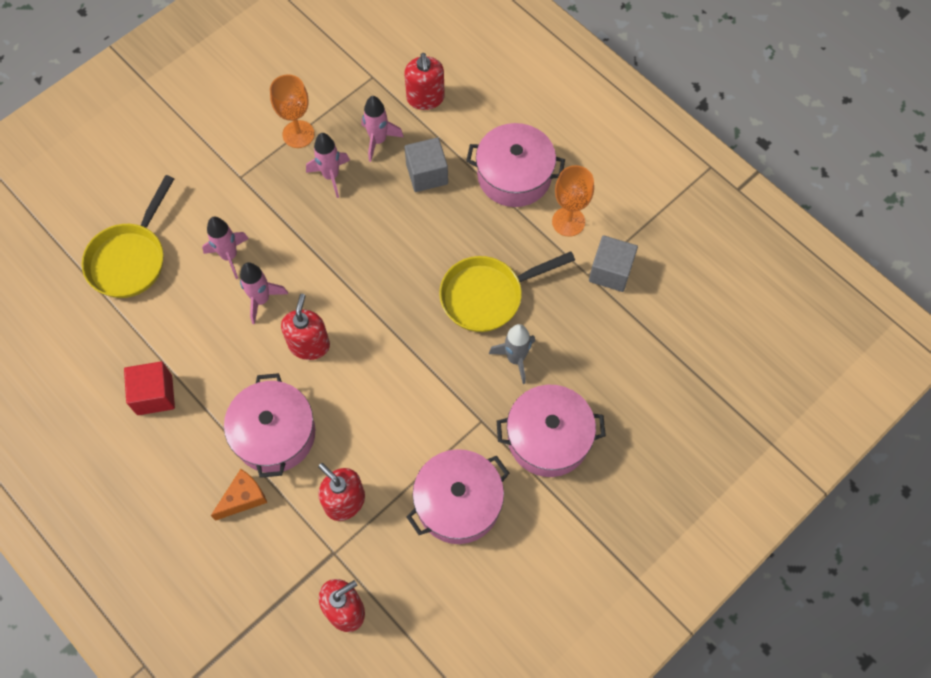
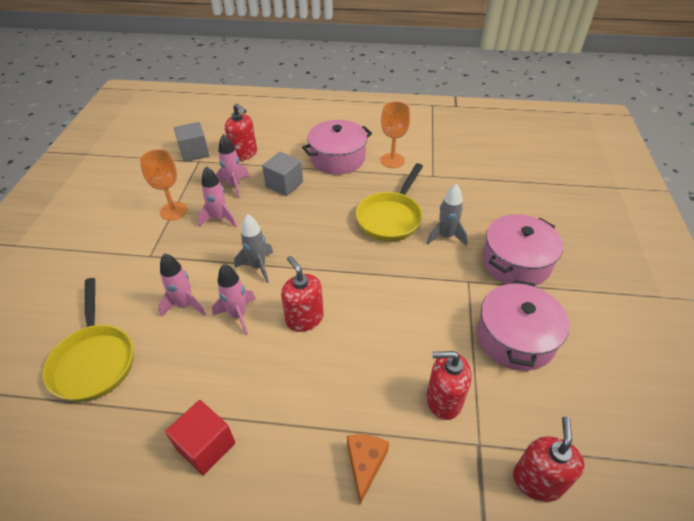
camera: 40 degrees left, 20 degrees down
pink pot [224,373,315,478] -> none
grey cube [589,235,638,292] -> grey cube moved to [174,122,209,162]
none -> grey rocket [234,214,273,283]

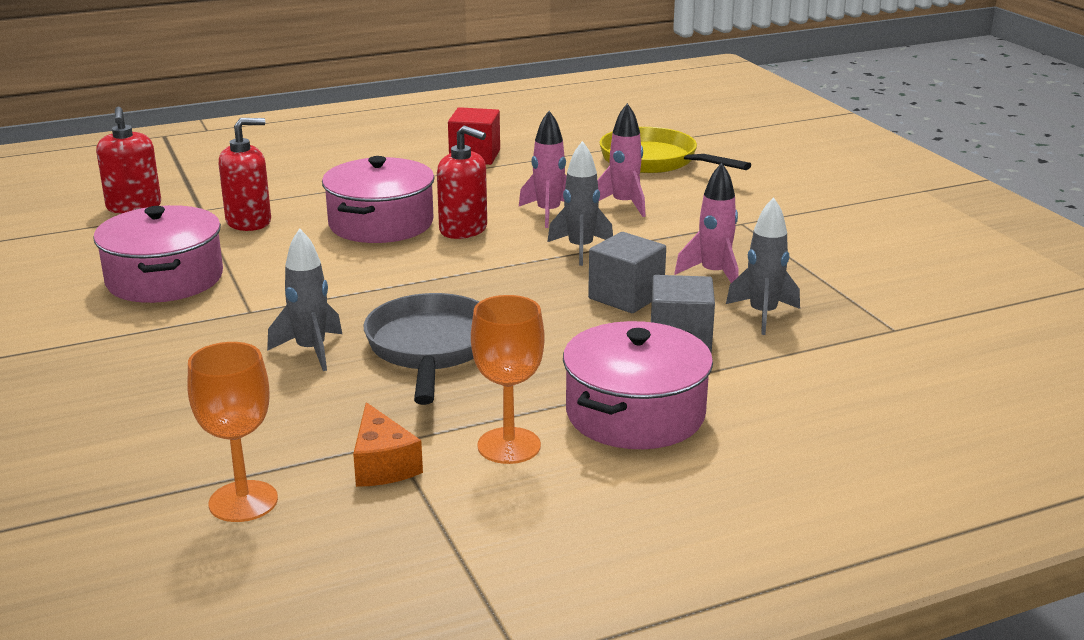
camera: 150 degrees right, 20 degrees down
orange goblet [140,149,187,221] -> orange goblet moved to [187,342,278,522]
grey cube [174,122,209,162] -> grey cube moved to [588,232,666,313]
pink rocket [216,134,250,199] -> grey rocket [726,197,800,335]
red soap dispenser [225,103,257,161] -> none
orange cheese [347,435,389,505] -> orange cheese moved to [353,402,423,487]
yellow pan [356,163,423,241] -> grey pan [364,293,479,405]
pink pot [482,214,563,286] -> pink pot moved to [322,156,435,243]

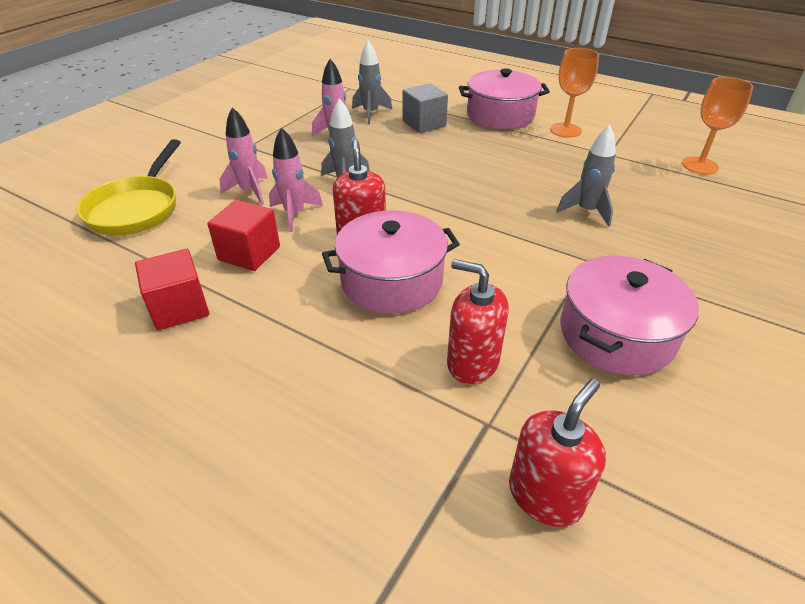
camera: 125 degrees left, 15 degrees up
orange cheese [353,402,423,487] -> none
grey pan [364,293,479,405] -> none
grey cube [588,232,666,313] -> none
none -> red cube [207,200,280,271]

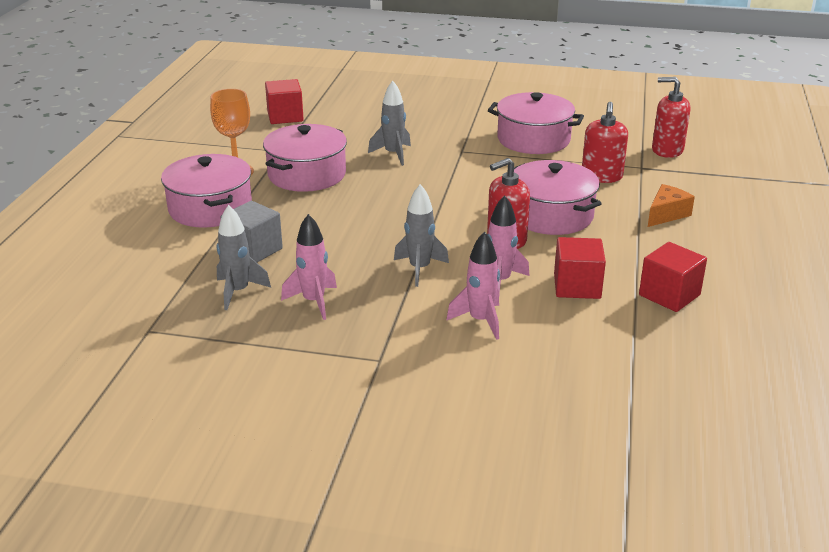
camera: 110 degrees left, 10 degrees down
yellow pan [77,139,181,236] -> none
orange goblet [682,77,753,175] -> red cube [265,79,304,124]
none -> pink pot [263,124,347,192]
none -> orange cheese [648,184,695,227]

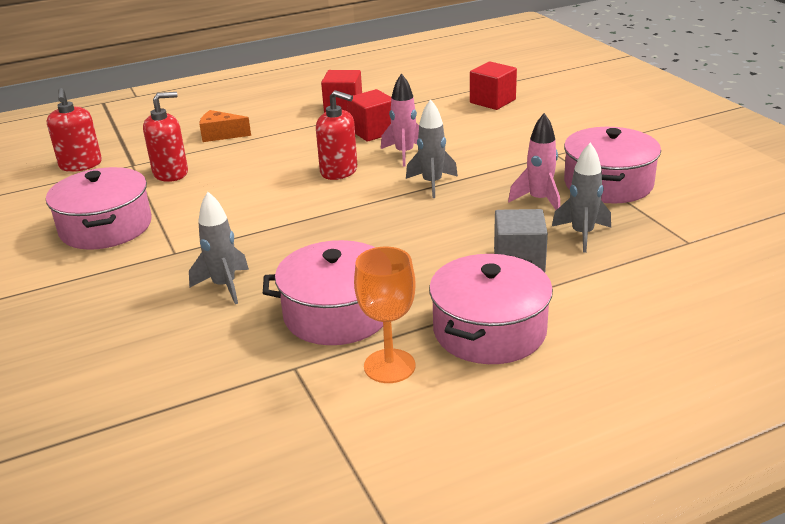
camera: 125 degrees left, 0 degrees up
red cube [265,79,304,124] -> red cube moved to [470,62,517,110]
pink rocket [446,231,500,340] -> none
pink pot [514,160,602,235] -> pink pot moved to [564,127,661,203]

